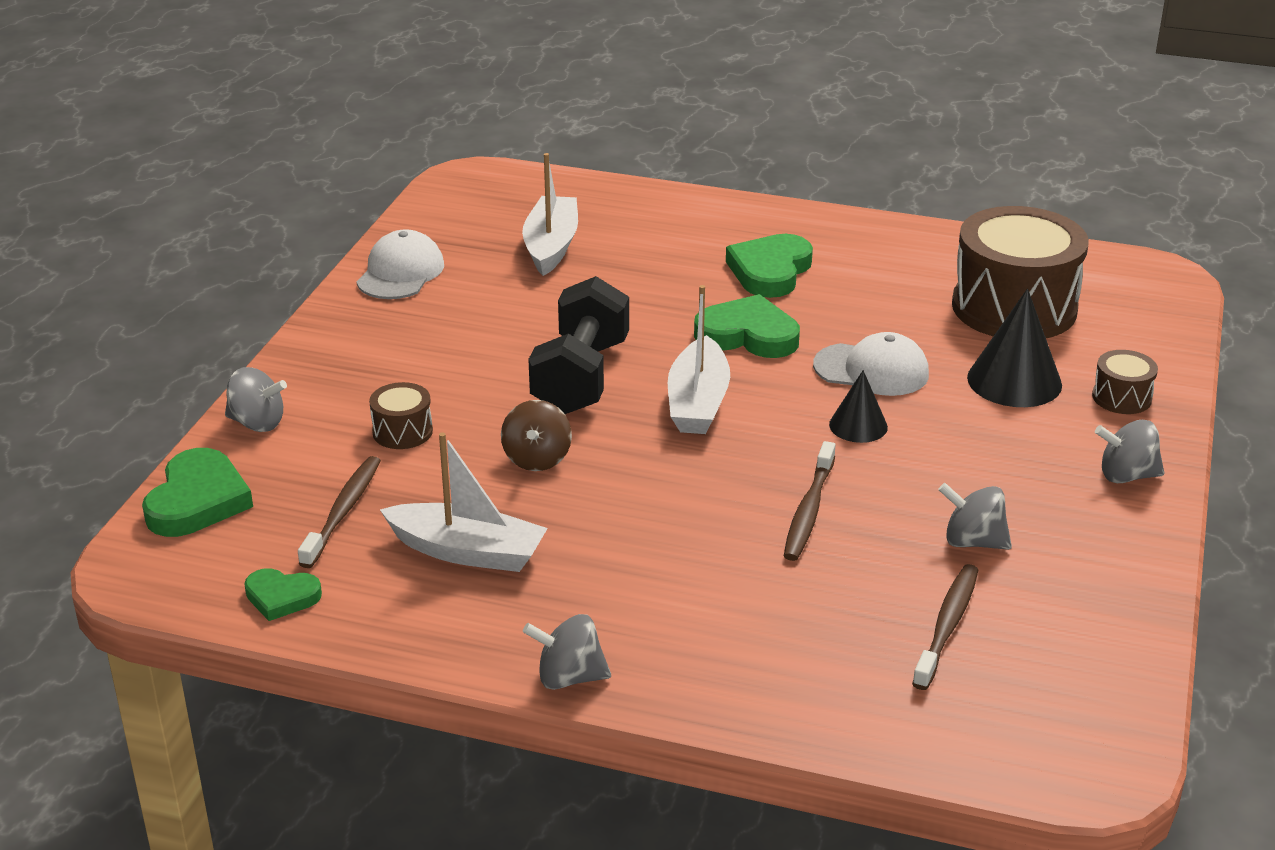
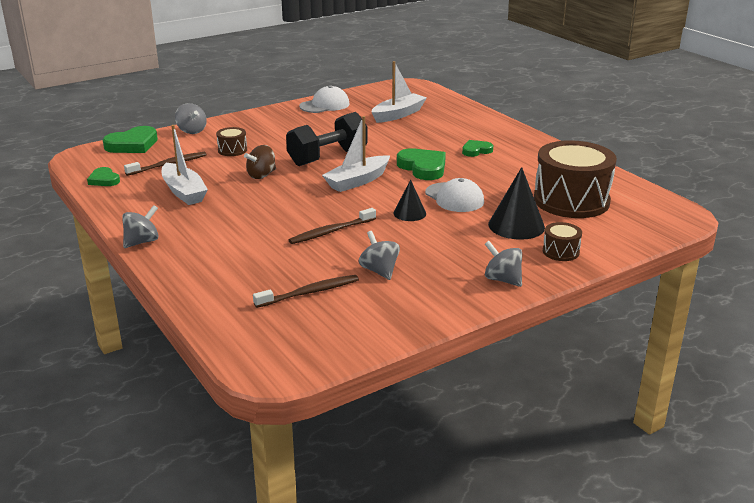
camera: 40 degrees right, 5 degrees down
grey spinning top [523,614,611,690] -> grey spinning top turned 90 degrees clockwise [122,205,158,248]
green heart [726,234,813,298] -> green heart [462,140,493,157], size x0.59

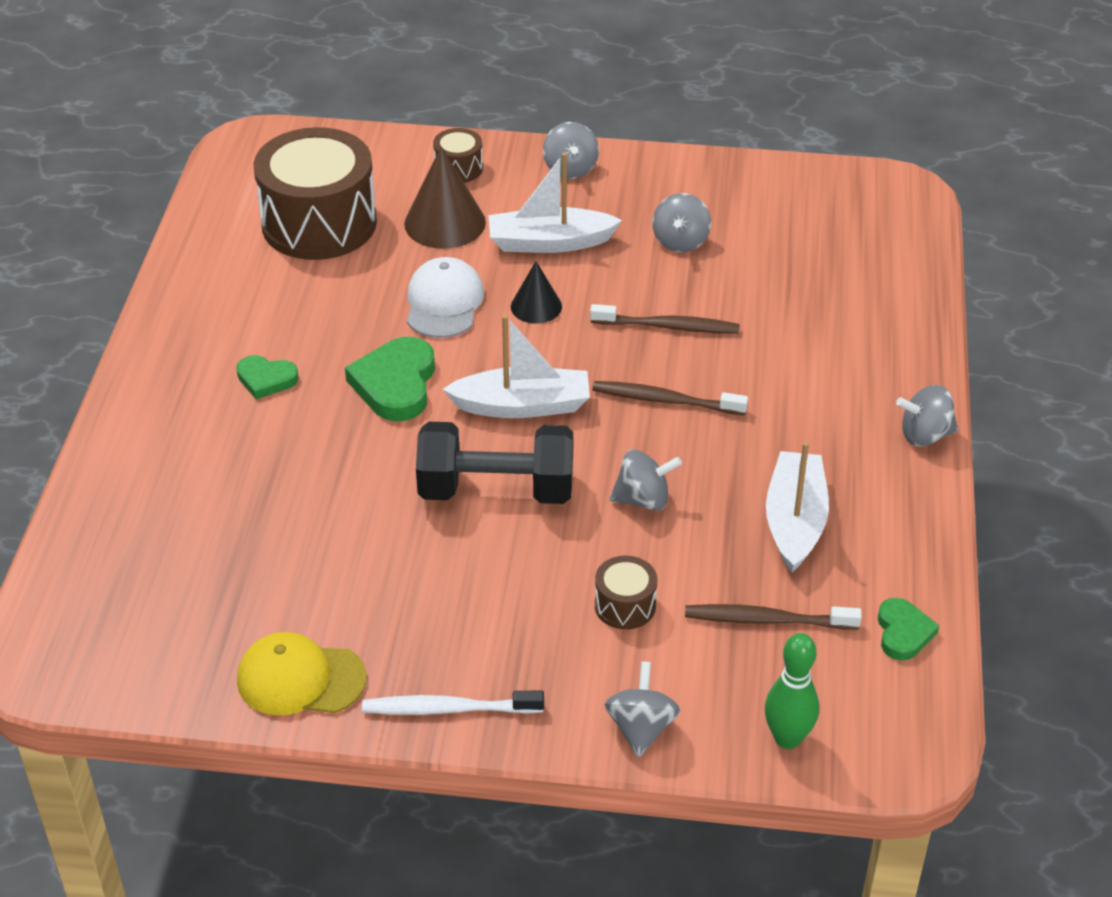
camera: 140 degrees left, 15 degrees up
green heart [103,126,158,153] -> green bowling pin [765,633,819,749]
brown spinning top [244,145,276,179] -> grey spinning top [610,449,682,511]
brown toothbrush [253,275,359,308] -> brown toothbrush moved to [593,381,748,415]
white cap [299,85,350,113] -> yellow cap [237,632,367,715]
white boat [372,61,427,123] -> white boat moved to [488,152,622,253]
black cone [488,167,545,240] -> brown cone [404,147,486,249]
none -> white toothbrush [362,691,544,715]

